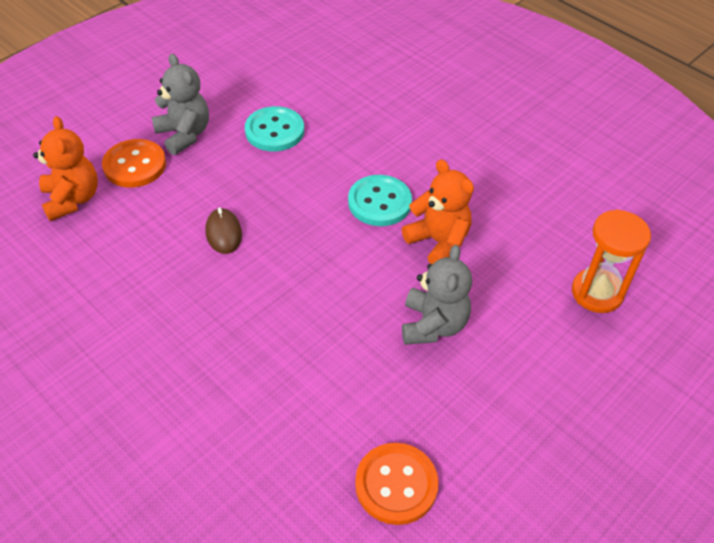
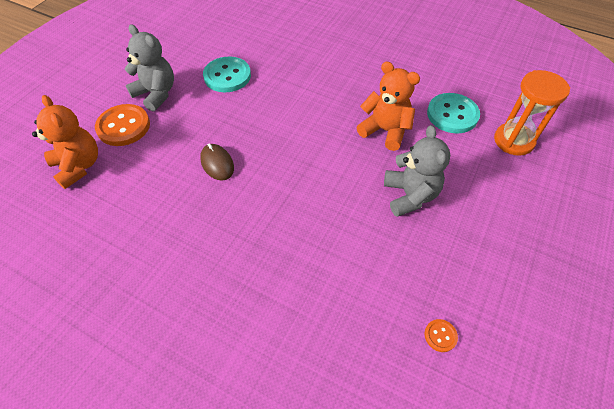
camera: 15 degrees left, 5 degrees up
turquoise button [348,175,412,226] -> turquoise button moved to [427,93,480,134]
orange button [355,443,439,525] -> orange button [424,319,458,352], size x0.45

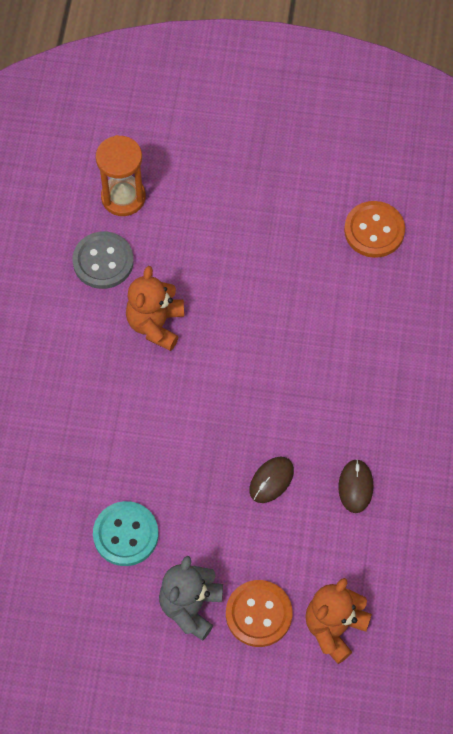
camera: 110 degrees left, 10 degrees up
grey teddy bear [384,125,450,217] -> none
orange button [424,319,458,352] -> orange button [344,201,405,258], size x2.20
turquoise button [427,93,480,134] -> grey button [72,231,134,289]
none -> brown mouse [338,459,374,513]

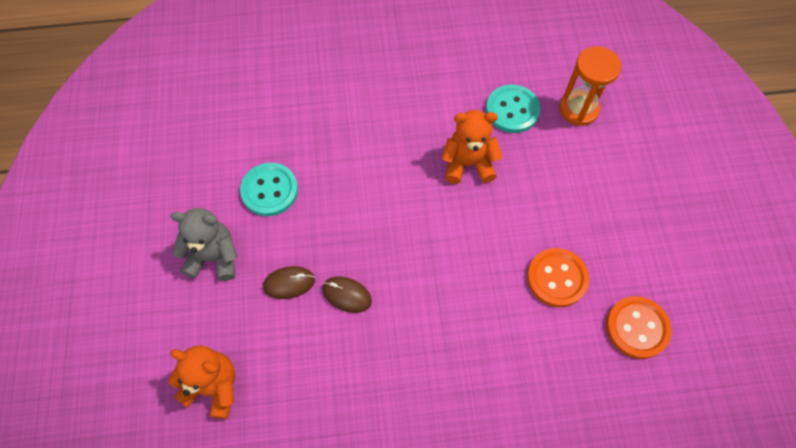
camera: 75 degrees right, 0 degrees up
grey button [72,231,134,289] -> turquoise button [486,84,541,133]
orange button [226,580,292,647] -> orange button moved to [527,248,589,307]
brown mouse [338,459,374,513] -> brown mouse moved to [263,266,315,299]

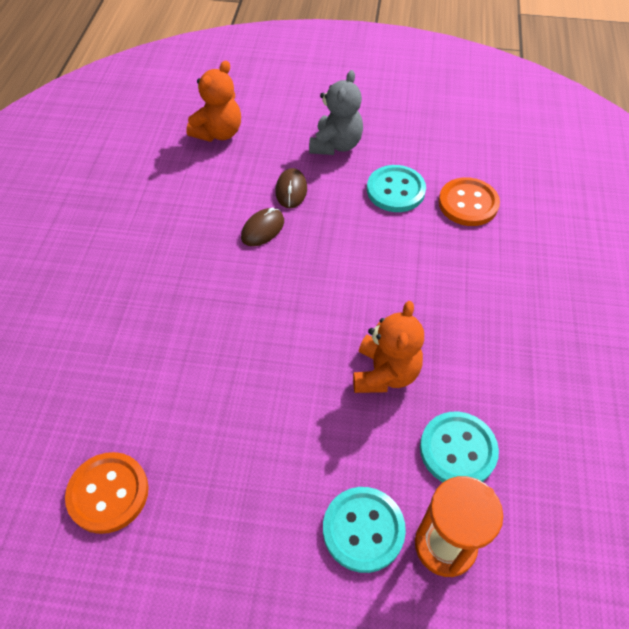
camera: 105 degrees right, 10 degrees down
orange button [527,248,589,307] -> orange button moved to [439,177,500,226]
none -> turquoise button [323,487,406,573]

